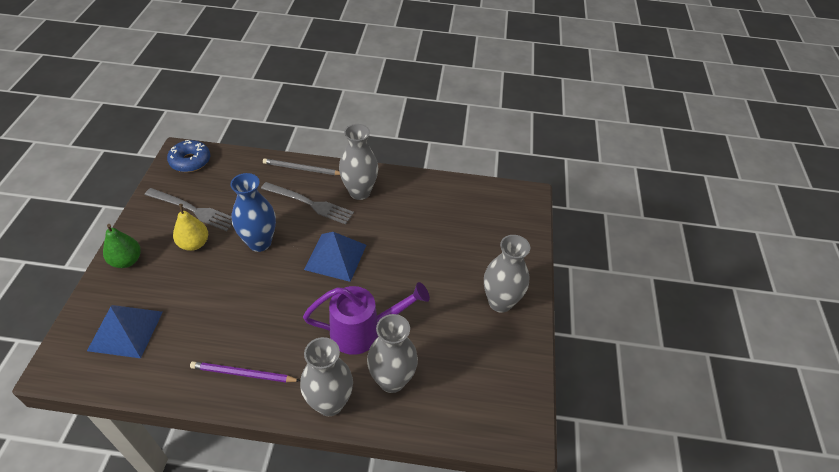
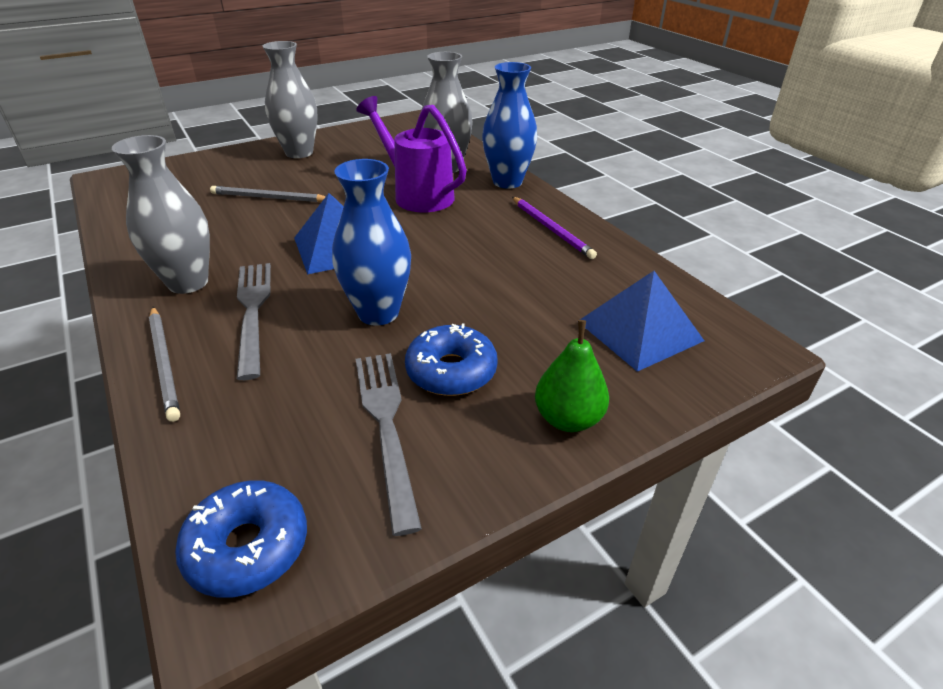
camera: 125 degrees left, 10 degrees down
yellow pear [173,204,208,251] -> blue donut [405,323,498,396]
grey vase [300,337,353,416] -> blue vase [482,62,537,189]
none -> grey pencil [210,186,326,202]

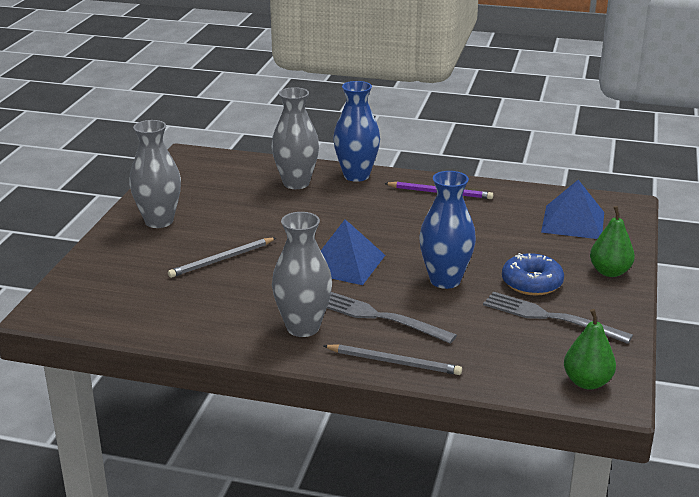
camera: 45 degrees left, 10 degrees down
blue donut [175,480,307,598] -> green pear [564,309,616,390]
purple watering can [356,96,467,212] -> none

